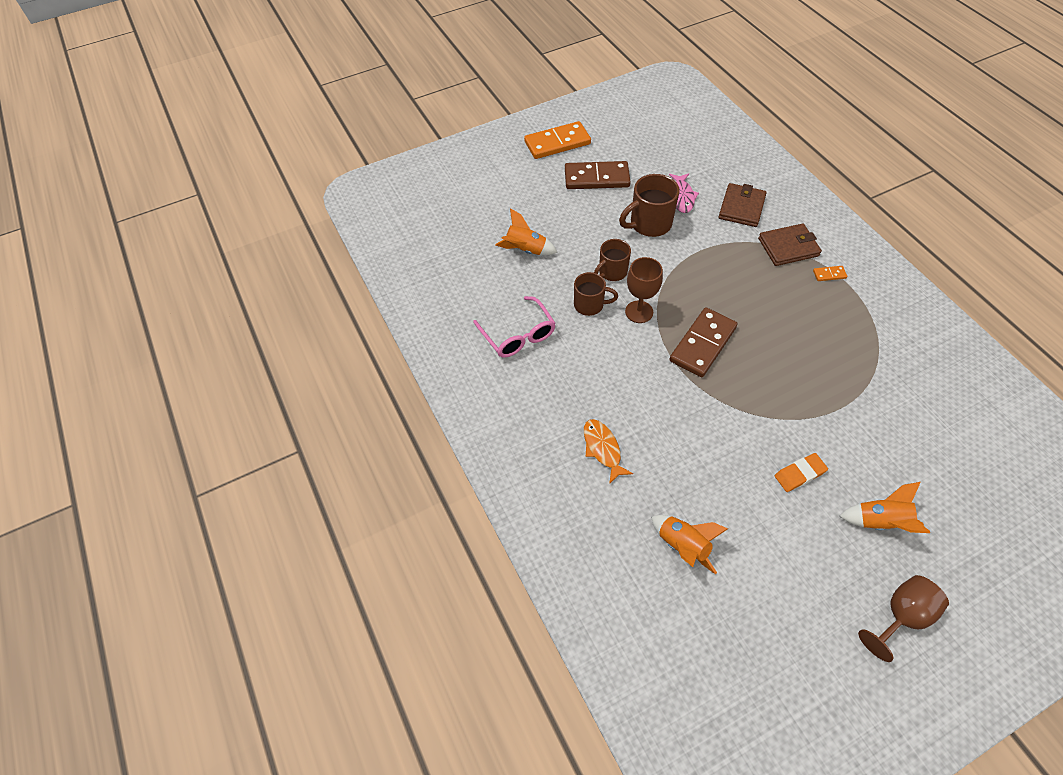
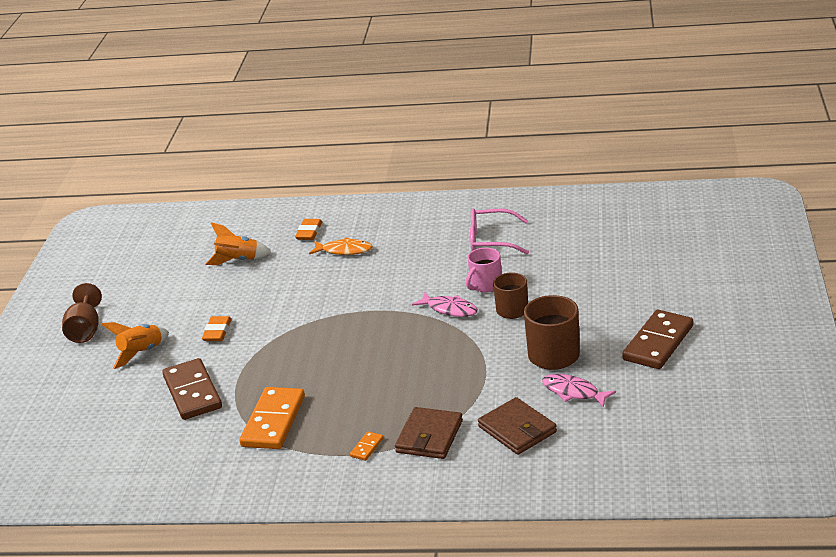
camera: 125 degrees right, 25 degrees down
orange rocket [495,208,558,255] -> none
orange domino [524,121,591,159] -> orange domino moved to [239,387,305,449]
brown mug [574,272,618,316] -> pink mug [466,248,502,292]
brown goblet [625,257,663,323] -> pink fish [412,292,478,317]
brown domino [670,308,737,377] -> brown domino moved to [162,358,222,420]
none -> orange eraser [295,219,322,240]

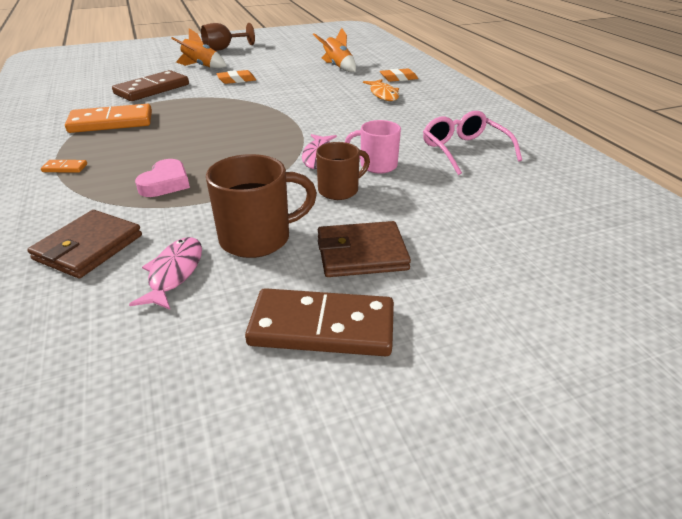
camera: 60 degrees right, 5 degrees up
brown wallet [395,407,463,459] -> brown wallet moved to [318,221,411,277]
none -> pink heart [135,159,190,197]

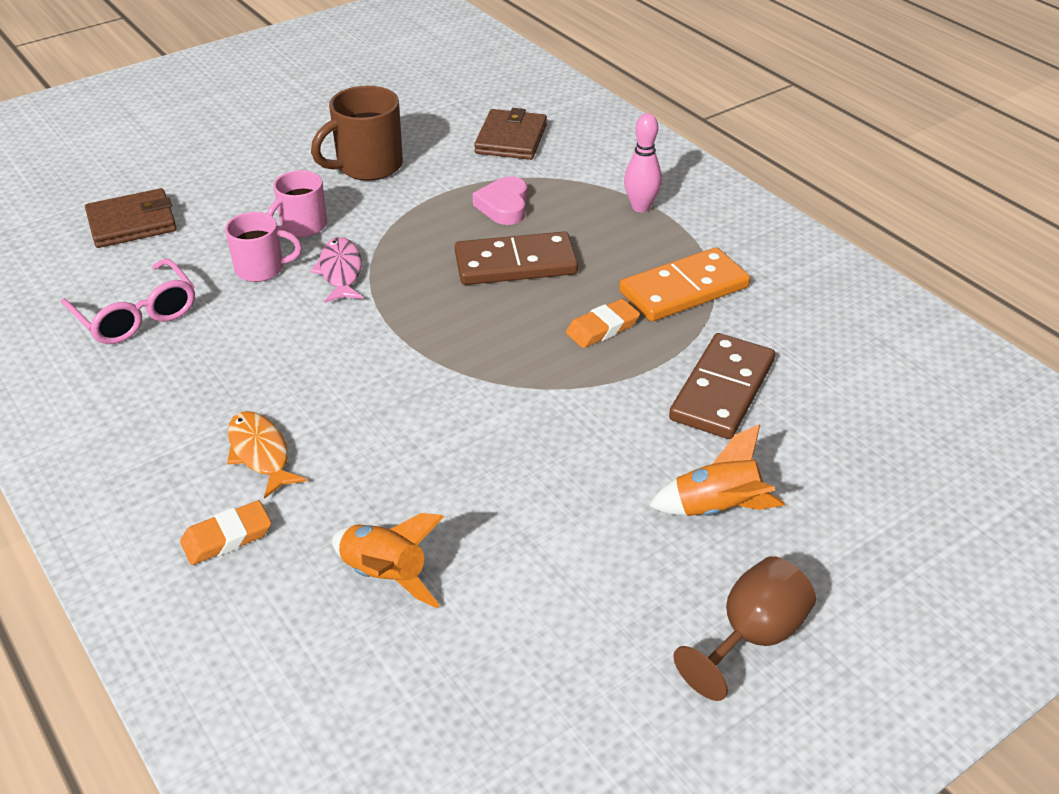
camera: 165 degrees right, 5 degrees up
orange domino [41,160,87,173] -> pink bowling pin [624,113,662,212]
pink fish [129,237,202,310] -> none
orange eraser [217,70,256,84] -> orange eraser moved to [566,299,640,348]
brown domino [245,288,394,356] -> brown domino moved to [455,232,578,285]
brown mug [316,142,370,200] -> pink mug [267,170,327,237]
brown wallet [318,221,411,277] -> brown wallet moved to [85,188,177,248]

